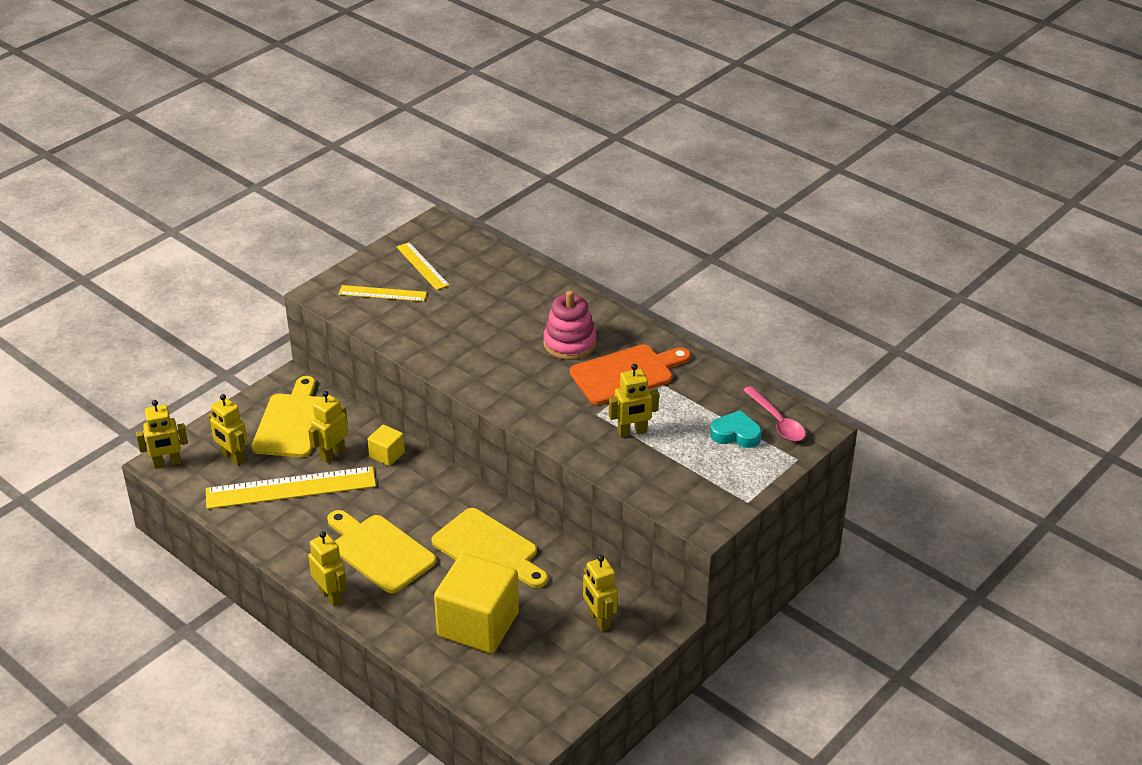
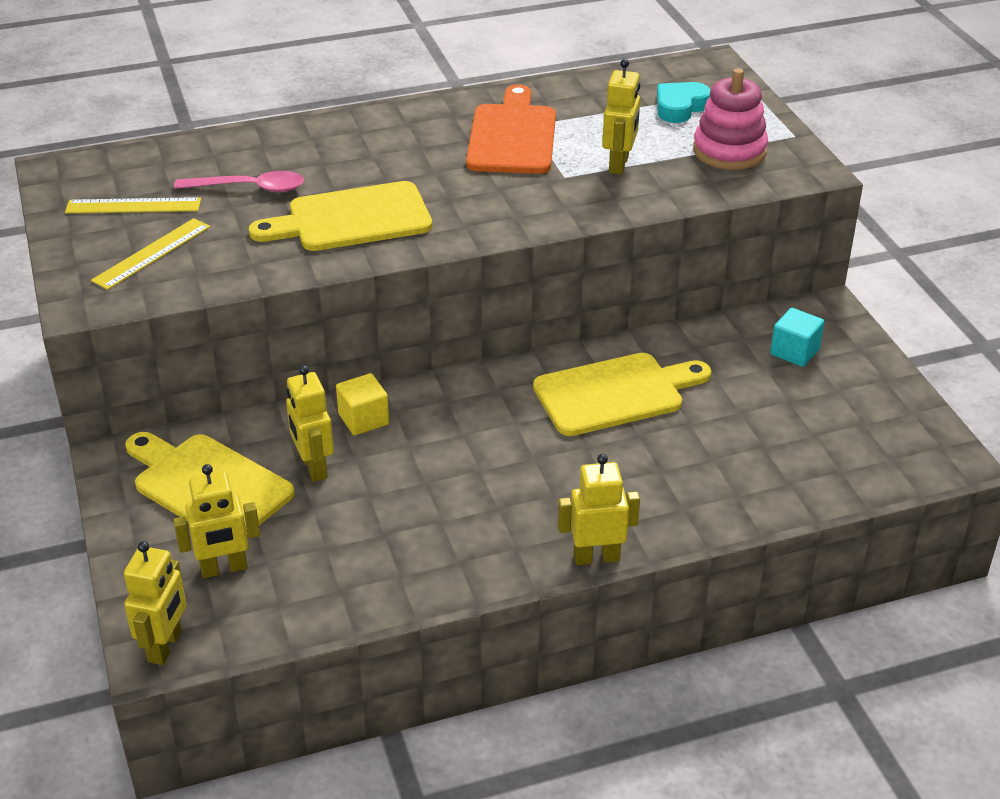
camera: 60 degrees left, 0 degrees up
yellow ruler [206,466,376,509] -> none
yellow cutting board [327,510,436,593] -> yellow cutting board moved to [249,181,432,251]
yellow cube [434,553,519,653] -> none
pink stacking toy [543,290,596,360] -> pink stacking toy moved to [693,68,768,170]
yellow robot [583,555,618,631] -> turquoise cube [770,308,824,367]
pink spoon [743,386,805,441] -> pink spoon moved to [174,171,304,192]

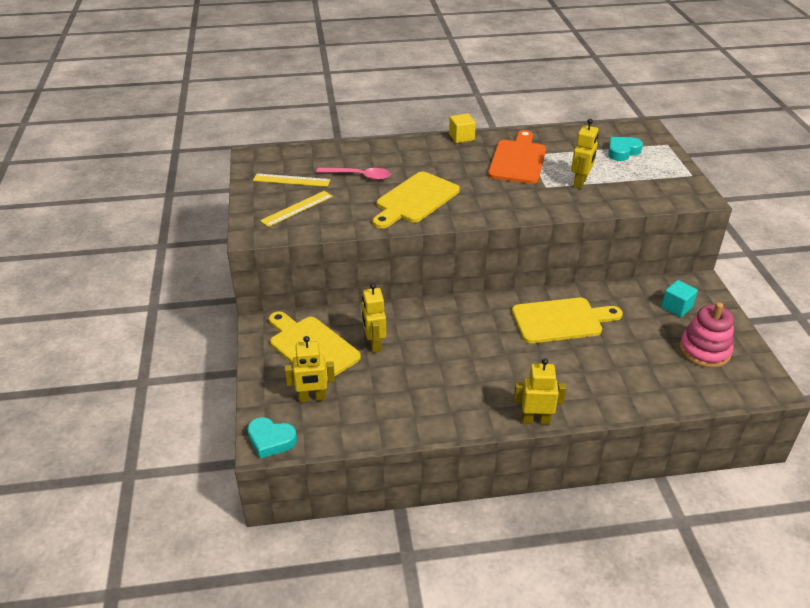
camera: 10 degrees right, 0 degrees up
yellow robot [124,541,186,665] -> turquoise heart [247,417,297,459]
yellow cutting board [249,181,432,251] -> yellow cutting board turned 45 degrees counterclockwise [373,172,460,229]
yellow cube [336,373,389,435] -> yellow cube moved to [449,113,476,143]
pink stacking toy [693,68,768,170] -> pink stacking toy moved to [679,302,734,368]

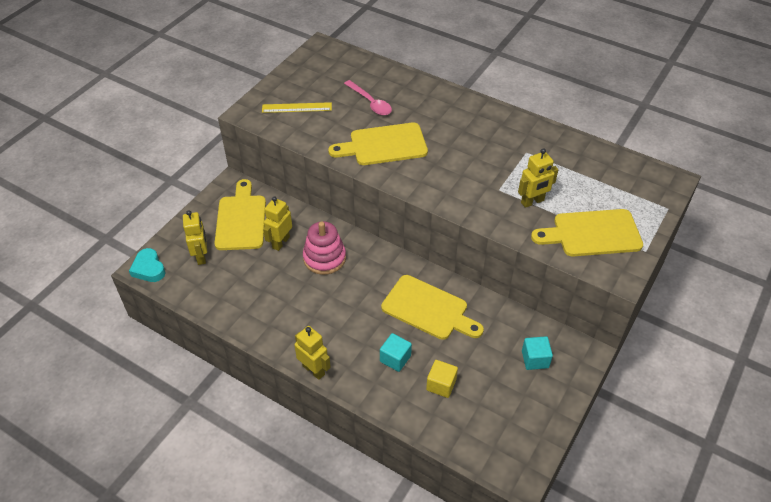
camera: 40 degrees right, 10 degrees up
yellow ruler [253,174,331,187] -> none
yellow robot [285,336,335,402] -> yellow robot turned 135 degrees counterclockwise [183,210,207,265]
yellow cube [449,113,476,143] -> yellow cube moved to [426,360,458,398]
orange cutting board [488,130,546,184] -> none
turquoise heart [608,137,643,161] -> none
pink stacking toy [679,302,734,368] -> pink stacking toy moved to [303,221,346,275]
none -> turquoise cube [380,333,412,372]
none -> yellow cutting board [531,209,643,256]

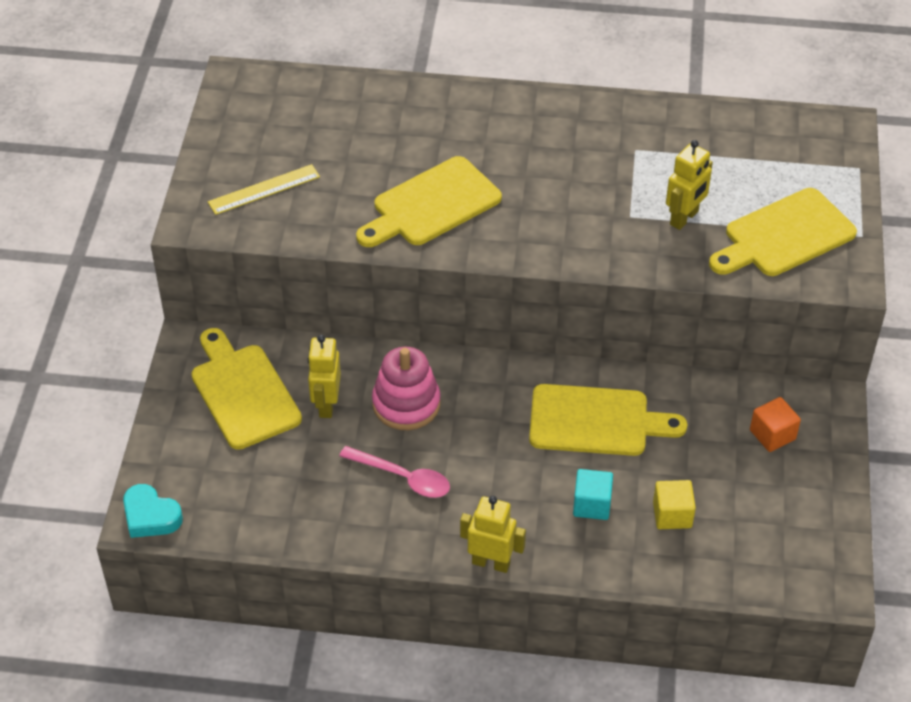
camera: 25 degrees left, 0 degrees up
yellow robot [183,210,207,265] -> none
pink spoon [344,80,392,115] -> pink spoon moved to [339,446,450,498]
turquoise cube [522,336,553,370] -> orange cube [750,397,801,452]

